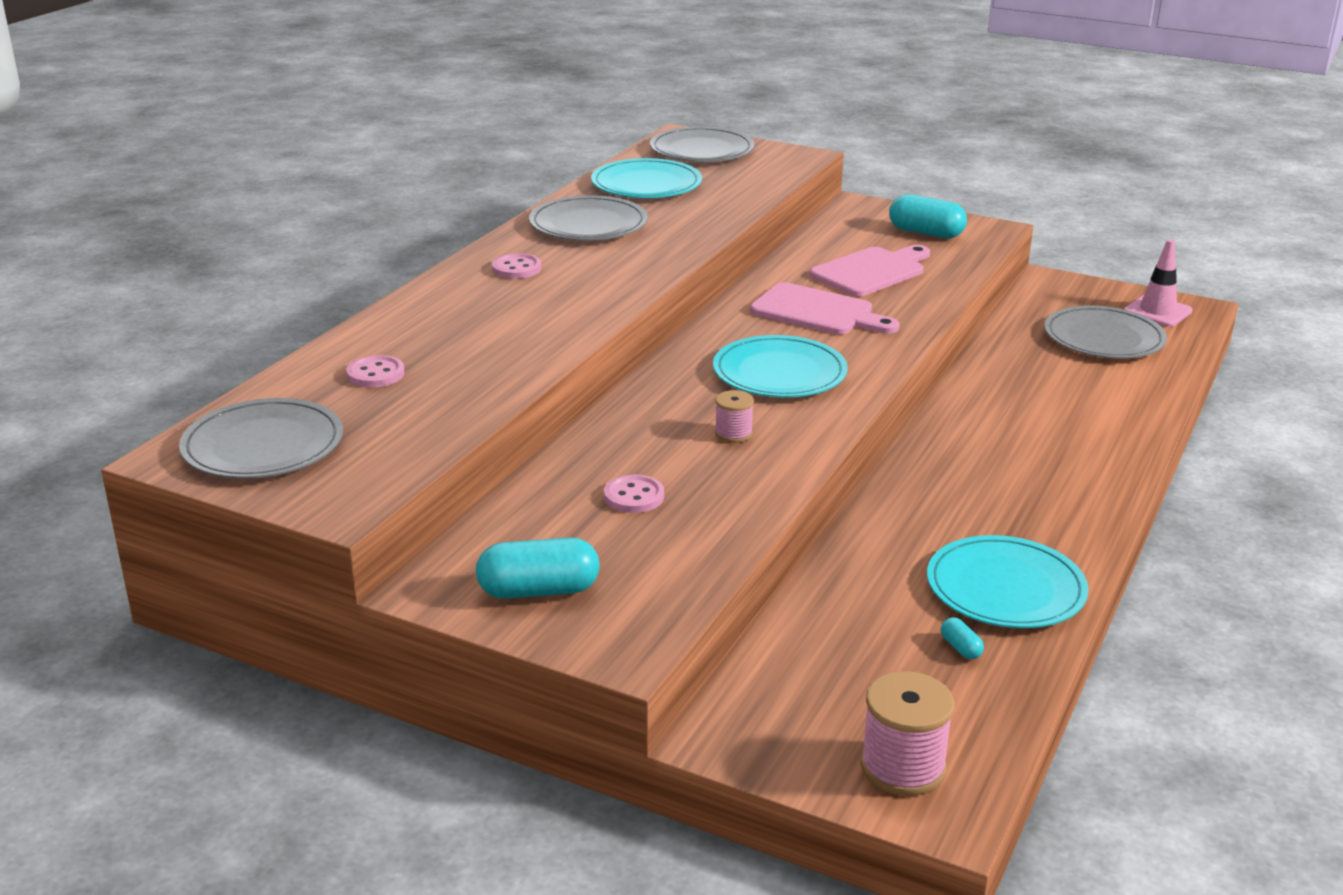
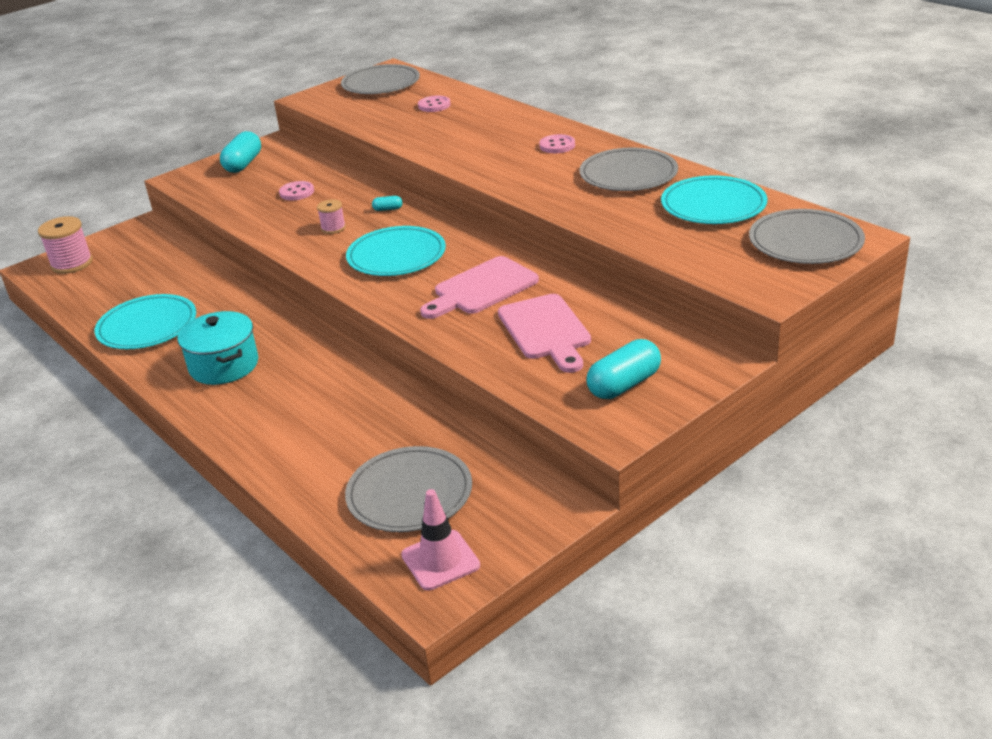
camera: 115 degrees right, 5 degrees up
turquoise capsule [941,617,984,659] -> turquoise capsule moved to [372,196,402,211]
none -> turquoise pot [178,311,258,385]

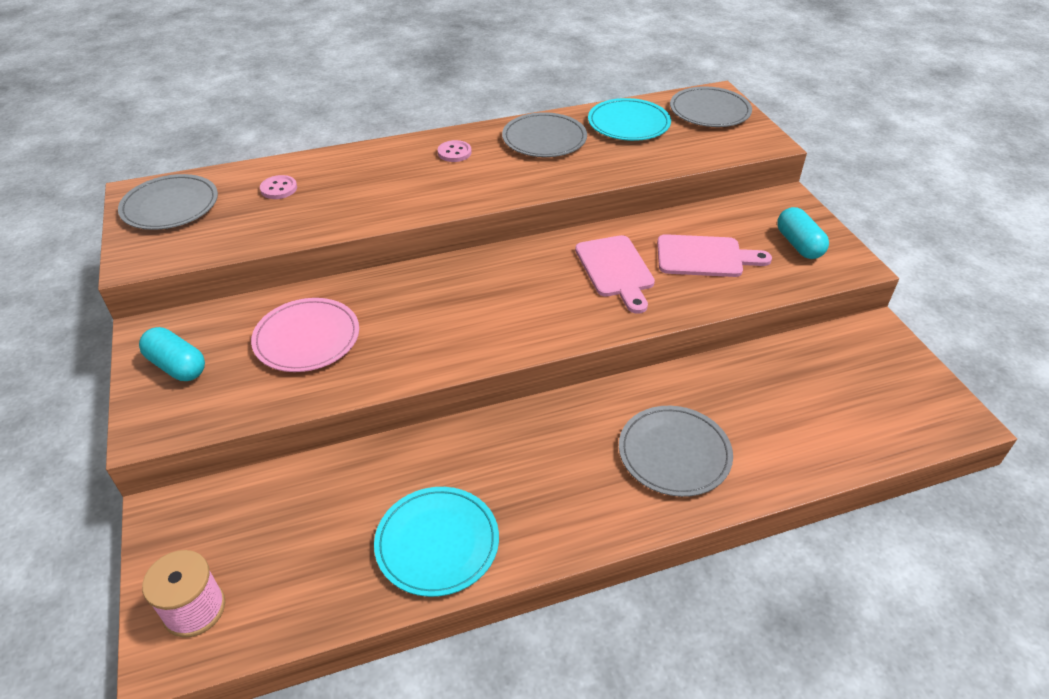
camera: 70 degrees left, 10 degrees up
turquoise pot [178,311,258,385] -> none
pink button [279,181,314,200] -> pink plate [251,298,359,372]
pink spool [317,199,346,234] -> none
grey plate [345,446,472,532] -> grey plate moved to [619,406,733,497]
turquoise plate [346,226,446,276] -> none
turquoise capsule [372,196,402,211] -> none
pink traffic cone [401,489,480,591] -> none

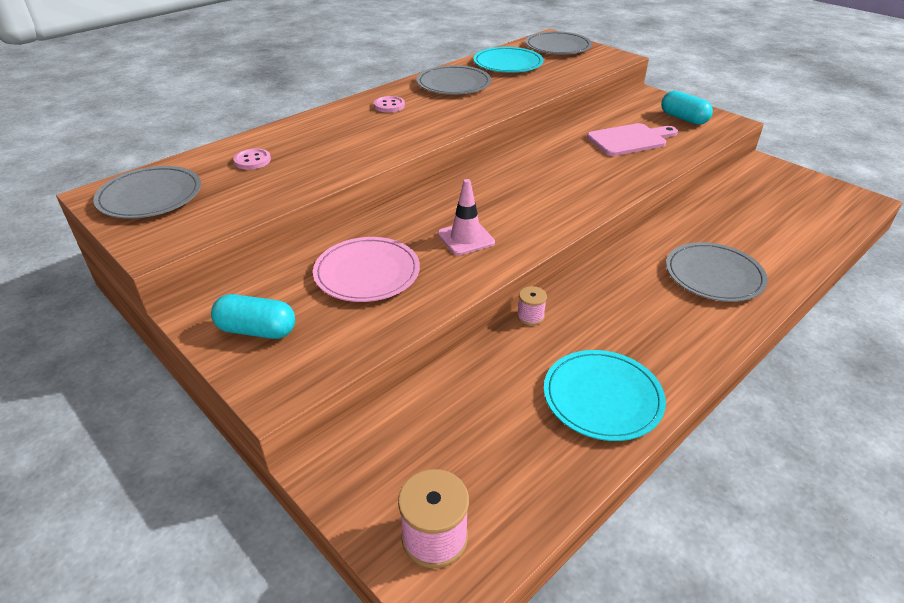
camera: 25 degrees left, 5 degrees down
pink cutting board [575,235,655,314] -> none
none -> pink traffic cone [438,179,495,255]
none -> pink spool [517,286,547,326]

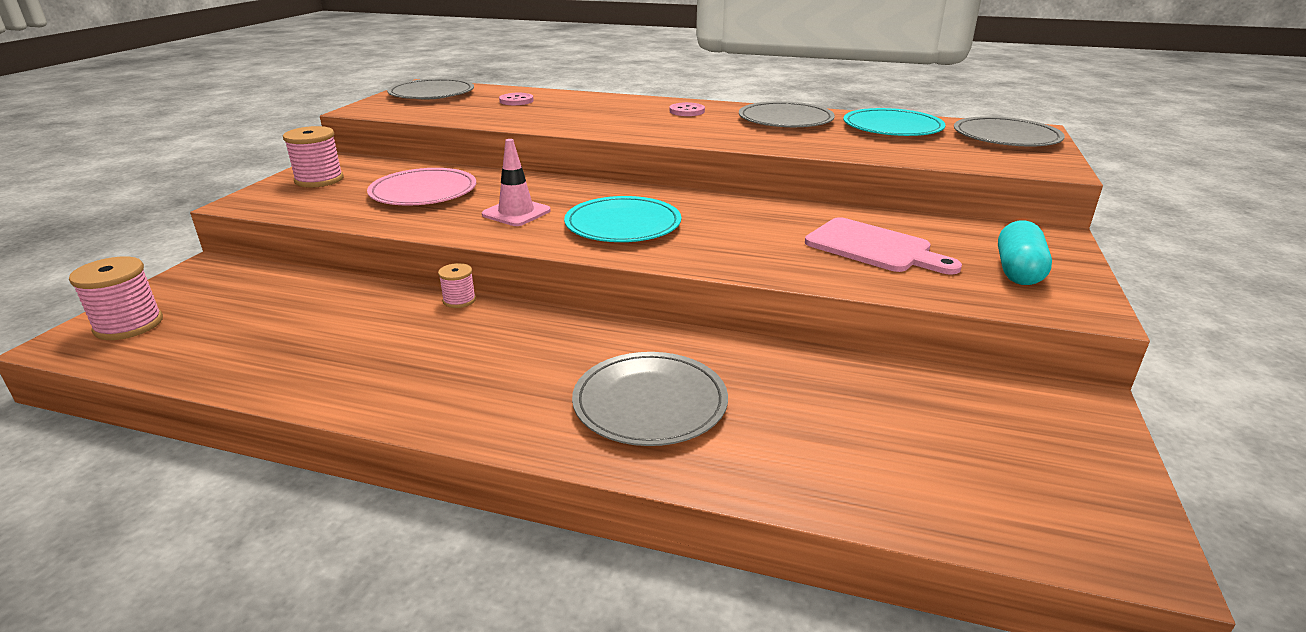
camera: 60 degrees right, 10 degrees down
turquoise capsule [211,294,295,339] -> pink spool [283,126,344,188]
turquoise plate [544,350,666,441] -> turquoise plate moved to [564,196,681,242]

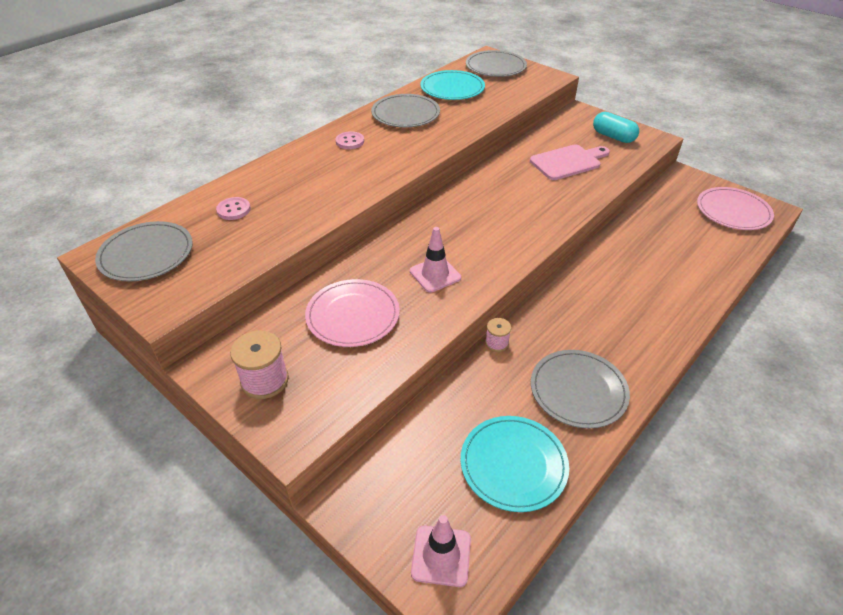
camera: 65 degrees left, 15 degrees up
pink spool [69,257,163,340] -> pink traffic cone [411,515,471,587]
turquoise plate [564,196,681,242] -> turquoise plate moved to [461,416,569,512]
grey plate [572,352,728,446] -> grey plate moved to [531,350,630,429]
none -> pink plate [697,187,774,230]

